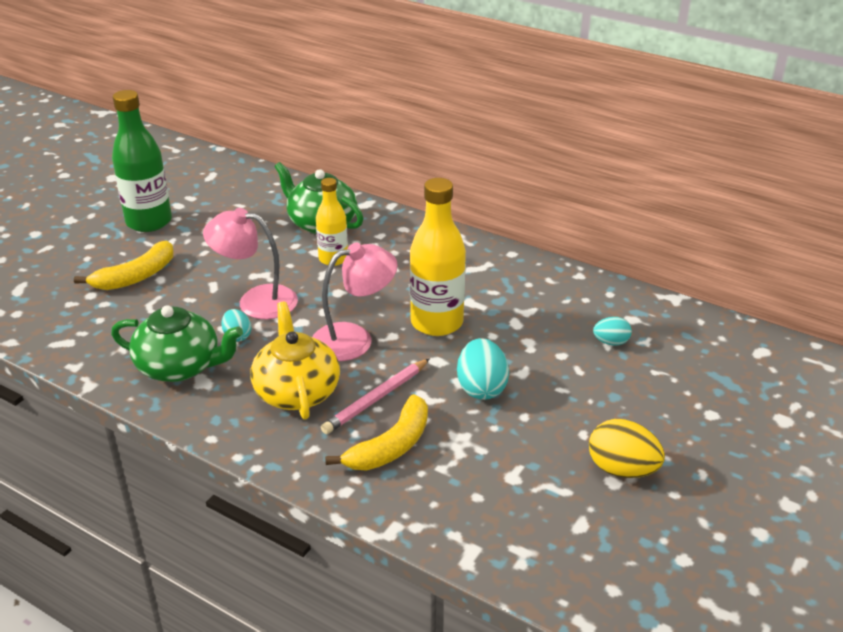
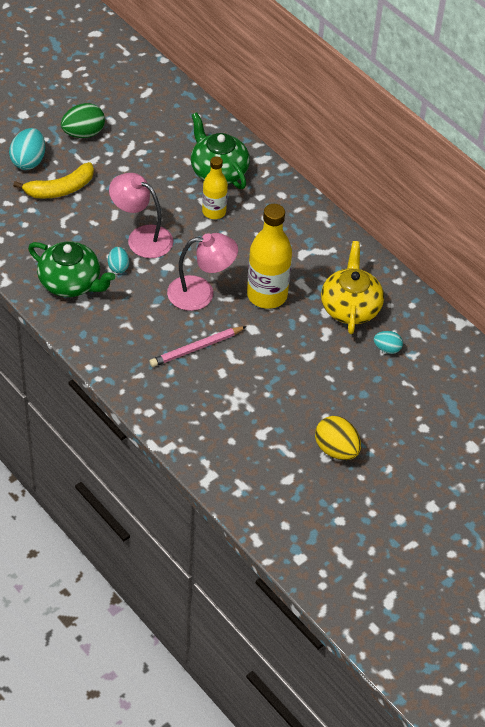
camera: 15 degrees right, 15 degrees up
green bottle [112,90,172,232] -> green egg [61,103,105,138]
yellow teapot [251,301,340,420] -> yellow teapot moved to [321,241,384,334]
yellow banana [325,394,428,471] -> none
turquoise egg [457,338,509,400] -> turquoise egg moved to [9,128,45,170]

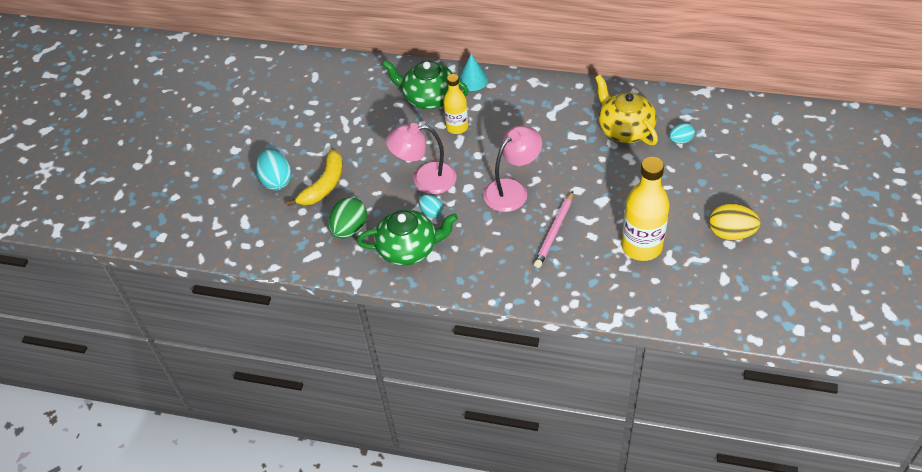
camera: 30 degrees left, 0 degrees up
green egg [61,103,105,138] -> green egg moved to [328,197,367,239]
yellow bottle [247,204,292,309] -> yellow bottle moved to [621,157,670,261]
none -> turquoise cone [459,54,488,91]

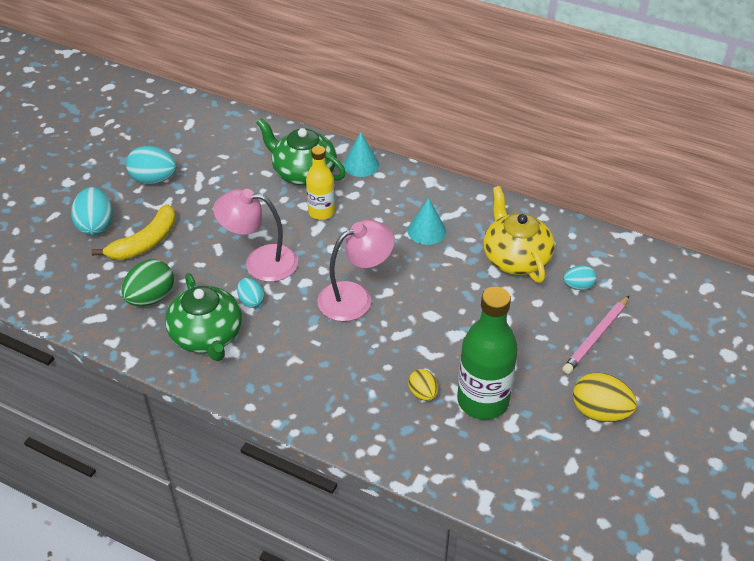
camera: 10 degrees right, 5 degrees down
green teapot [357,209,458,265] -> green teapot turned 60 degrees clockwise [165,273,242,361]
pink pencil [534,191,573,268] -> pink pencil moved to [562,295,630,374]
yellow bottle [621,157,670,261] -> green bottle [457,287,518,420]
none -> turquoise egg [126,146,177,184]
none -> turquoise cone [408,198,446,245]
none -> yellow egg [408,369,438,401]

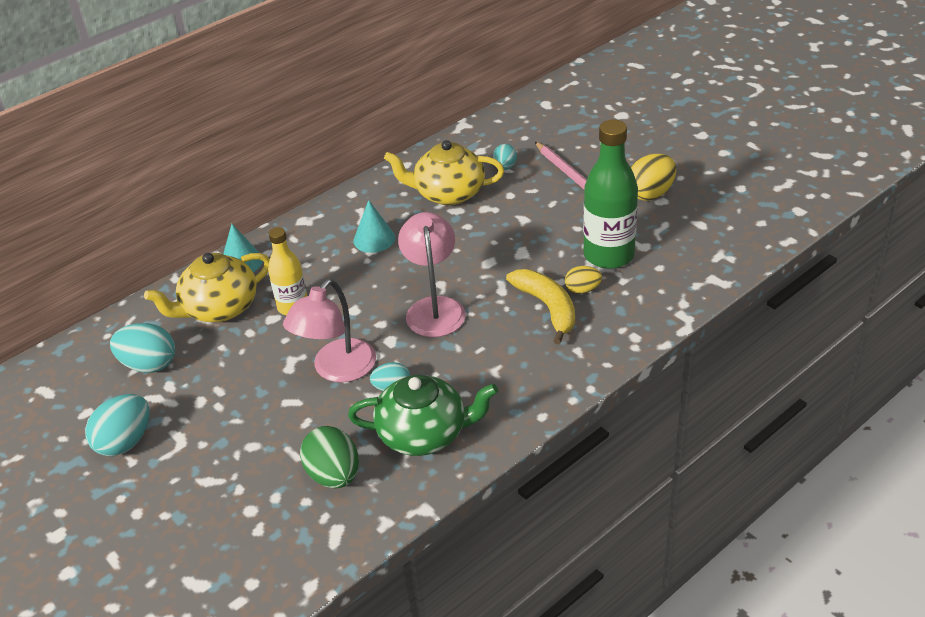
camera: 65 degrees left, 5 degrees down
turquoise egg [71,187,113,235] -> turquoise egg moved to [110,323,175,373]
yellow banana [92,204,176,260] -> yellow banana moved to [506,269,575,345]
green teapot [257,118,346,186] -> yellow teapot [144,253,270,322]

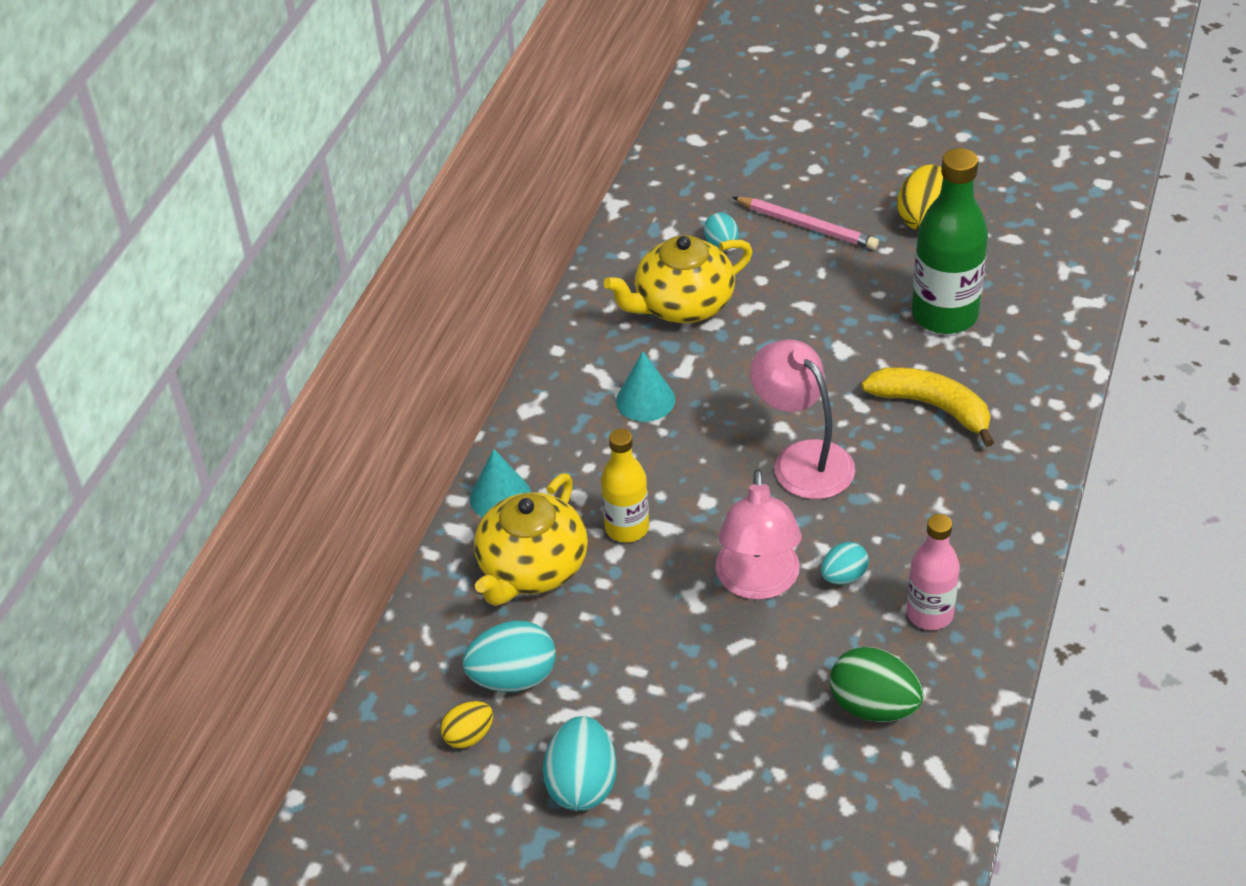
camera: 30 degrees left, 5 degrees up
green teapot [348,375,498,456] -> pink bottle [907,514,960,630]
yellow egg [565,266,602,294] -> yellow egg moved to [440,701,493,748]

